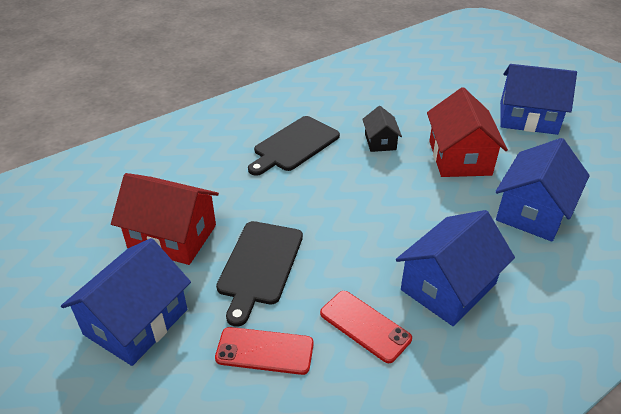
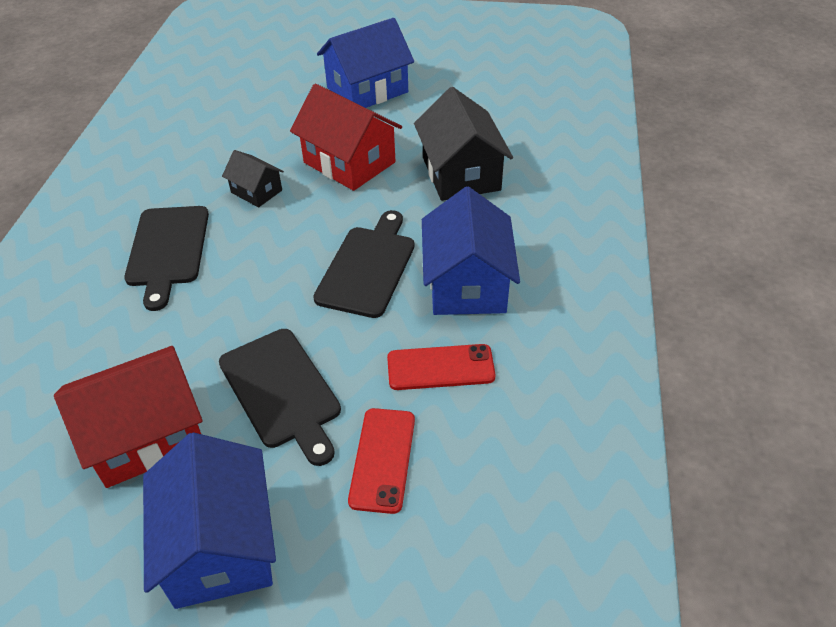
camera: 45 degrees left, 5 degrees up
red phone [215,327,314,375] -> red phone turned 45 degrees counterclockwise [348,408,415,514]
blue house [495,138,590,242] -> black house [414,87,513,201]
none -> black cutting board [313,210,415,318]

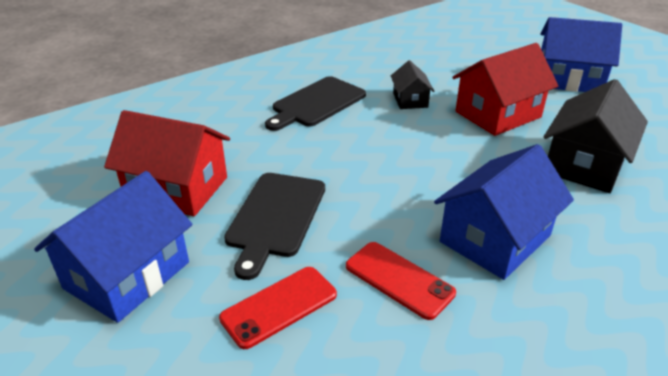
camera: 45 degrees right, 10 degrees down
red house [290,84,402,191] -> red house turned 60 degrees clockwise [452,43,558,136]
black cutting board [313,210,415,318] -> none

